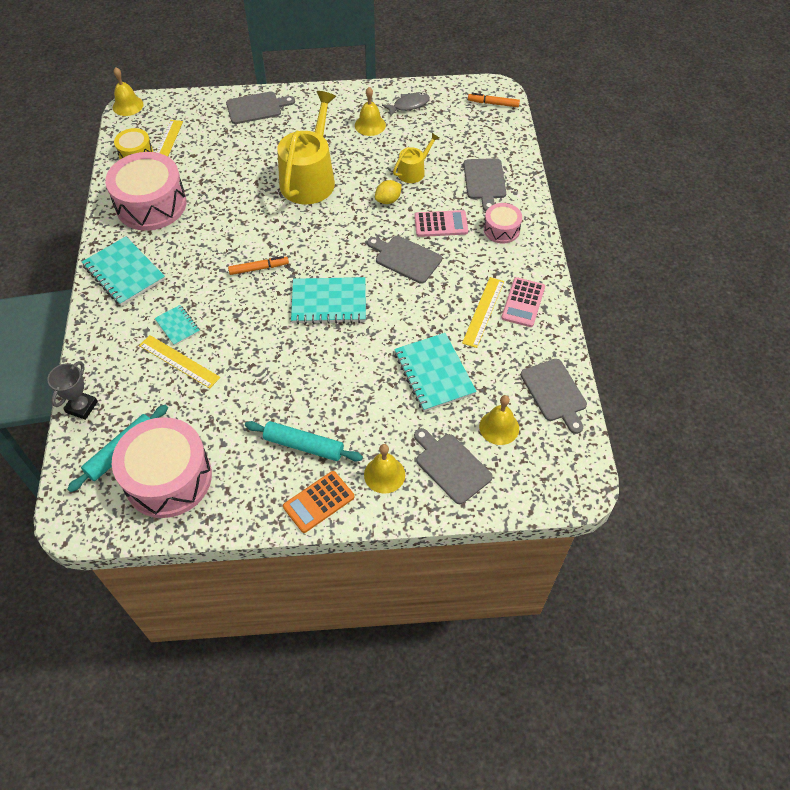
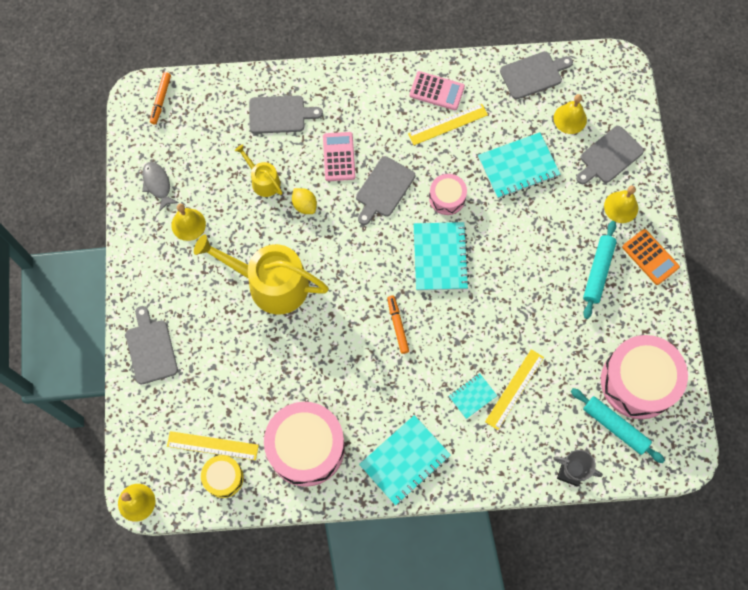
camera: 90 degrees left, 15 degrees up
yellow ruler [462,277,504,348] -> yellow ruler turned 45 degrees counterclockwise [408,104,488,145]
pink drum [484,203,522,244] -> pink drum moved to [429,174,467,215]

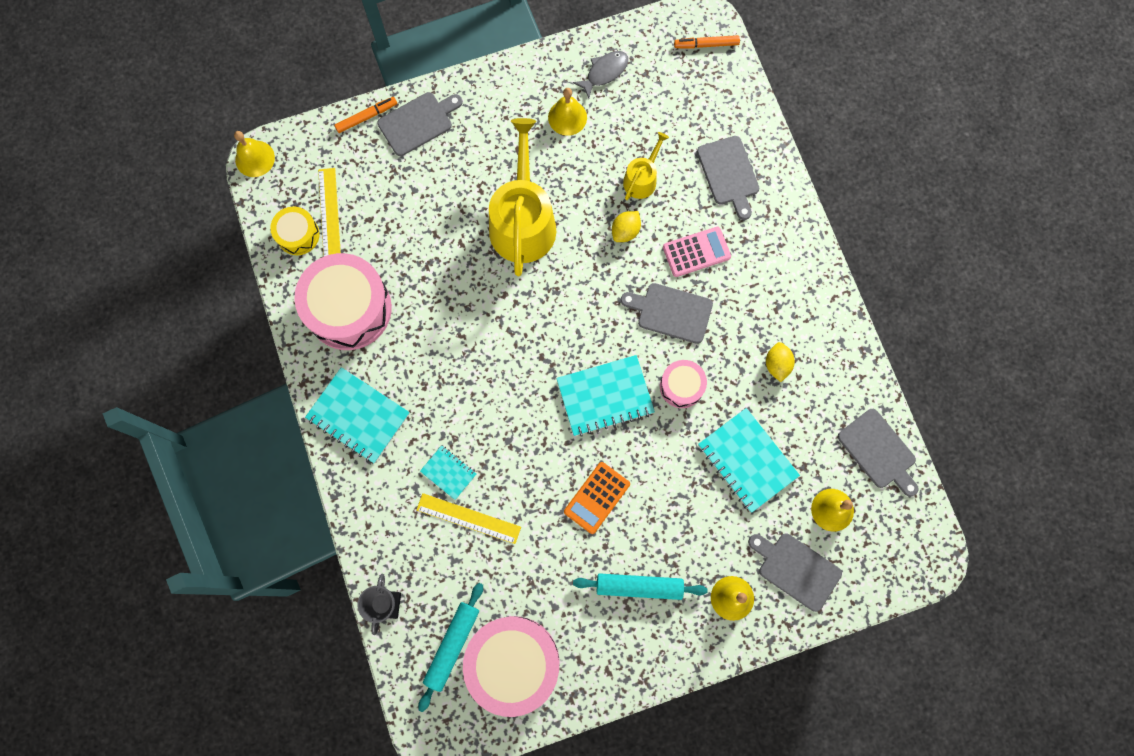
camera: 75 degrees right, 5 degrees up
orange marker [387,295,409,354] -> orange marker moved to [335,97,397,133]
yellow ruler [408,104,488,145] -> yellow lemon [766,342,795,382]
pink calculator [409,71,465,110] -> none
orange calculator [622,229,680,285] -> orange calculator moved to [564,462,630,534]

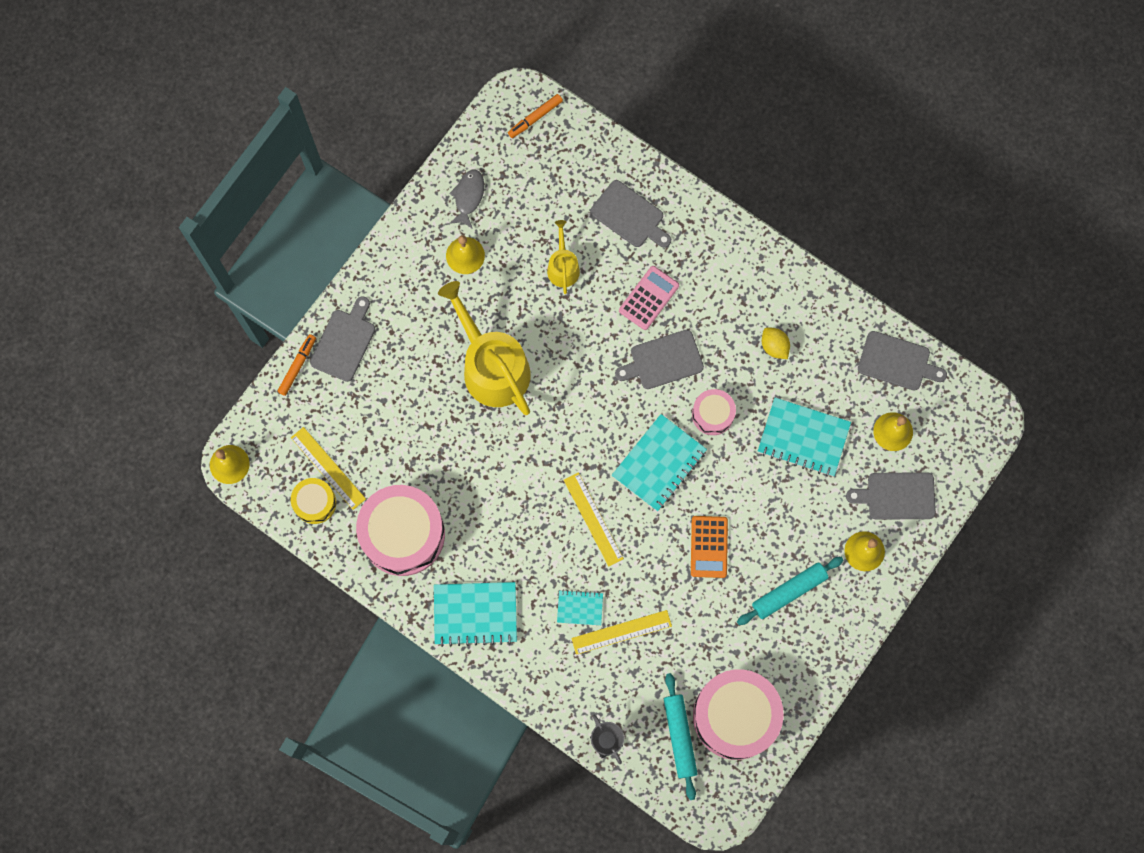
camera: 35 degrees left, 0 degrees up
yellow lemon [612,211,641,242] -> none
none -> yellow ruler [564,472,624,567]

